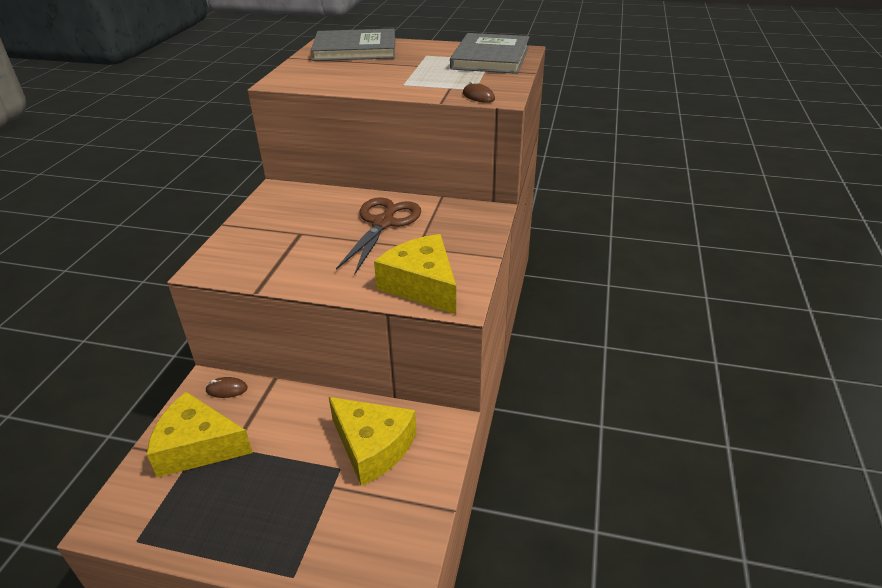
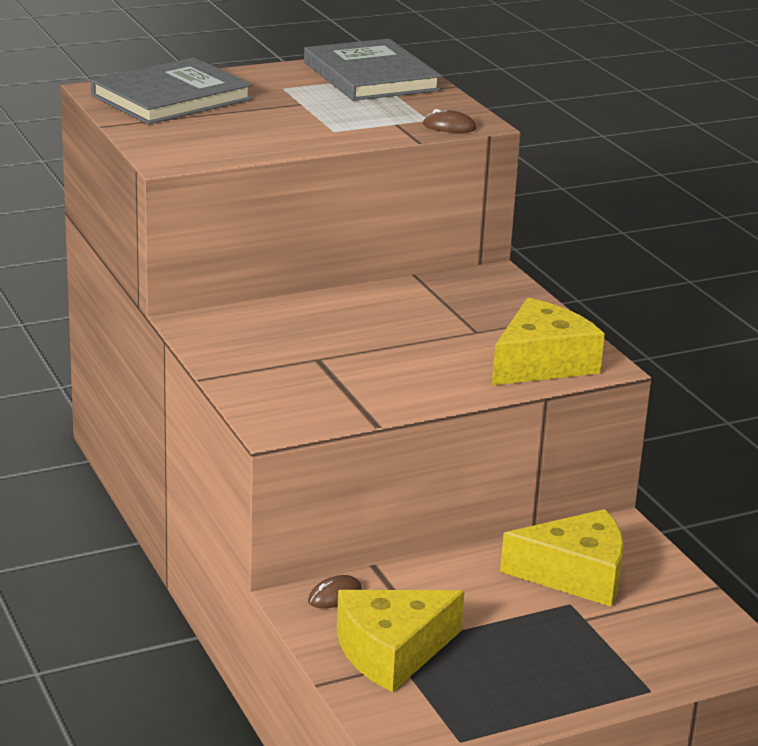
camera: 40 degrees left, 10 degrees down
brown scissors [336,197,421,274] -> none
yellow cheese [374,234,456,314] -> yellow cheese turned 120 degrees clockwise [492,298,605,385]

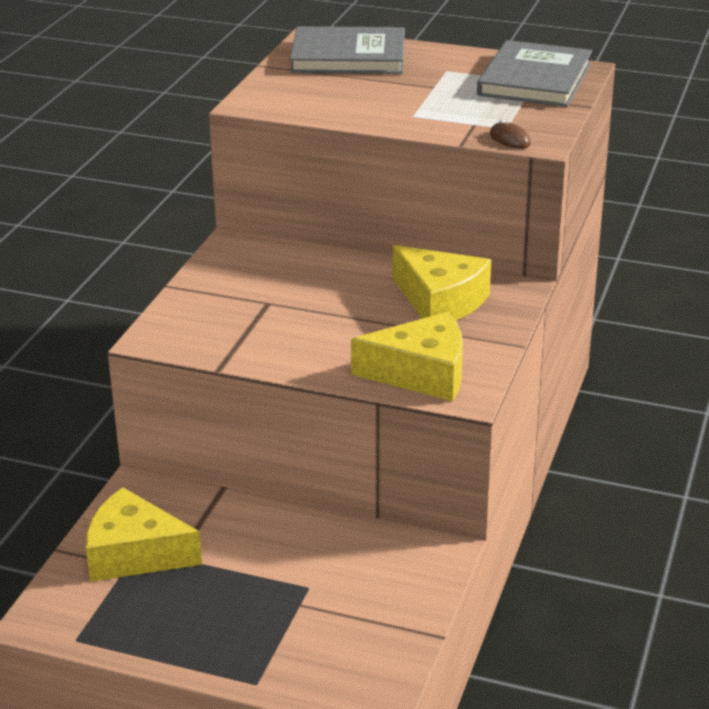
camera: 45 degrees right, 5 degrees up
brown mouse [308,575,362,608] -> none
yellow cheese [500,509,624,607] -> yellow cheese moved to [393,245,491,321]

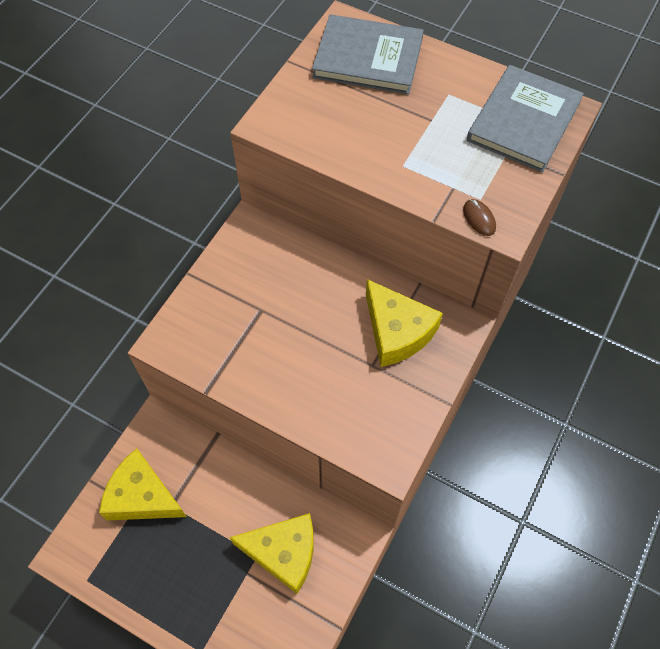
camera: 10 degrees right, 30 degrees up
yellow cheese [351,312,463,401] -> yellow cheese moved to [229,513,314,594]

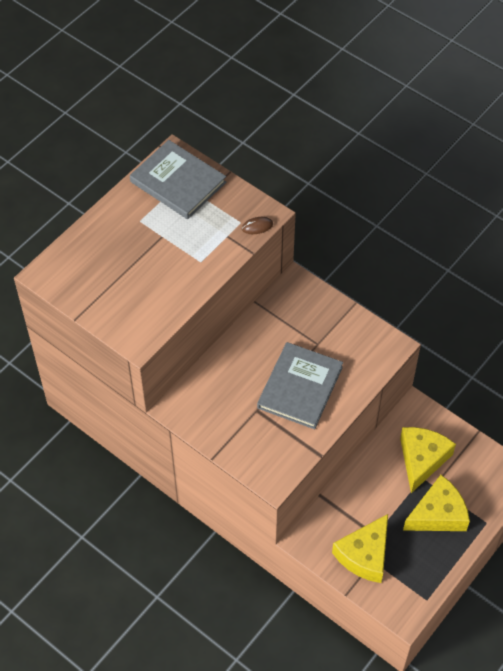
camera: 80 degrees left, 5 degrees down
grey book [312,14,424,94] -> grey book moved to [257,342,343,429]
yellow cheese [366,279,443,367] -> yellow cheese moved to [403,475,470,531]

